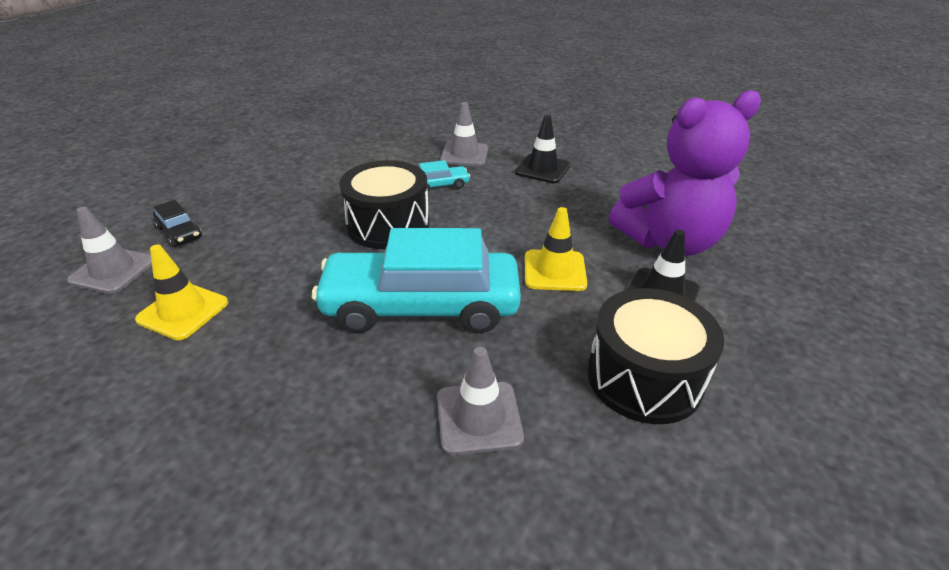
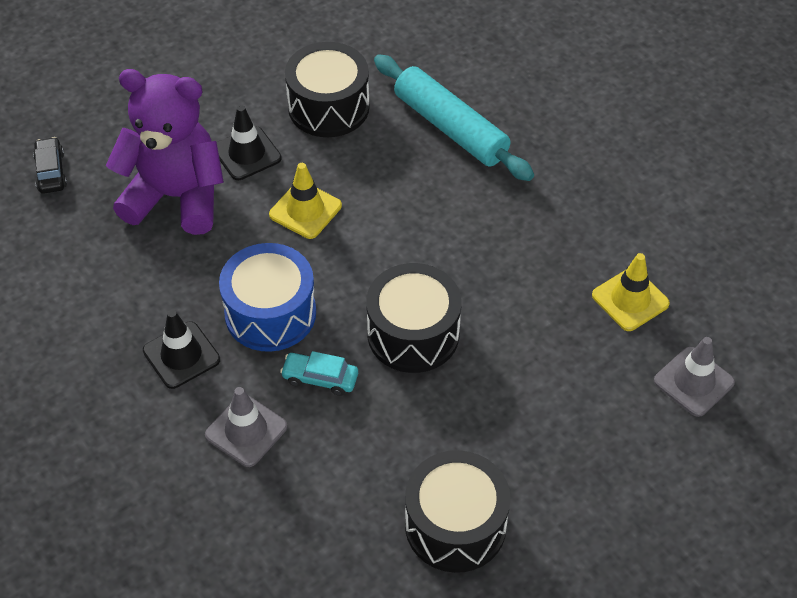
camera: 150 degrees left, 15 degrees up
black car [153,200,202,247] -> black car moved to [33,137,67,194]
turquoise car [312,228,521,333] -> none
grey traffic cone [437,347,524,455] -> turquoise rolling pin [374,54,534,181]
none -> blue drum [219,243,316,352]
none -> black drum [405,450,511,573]

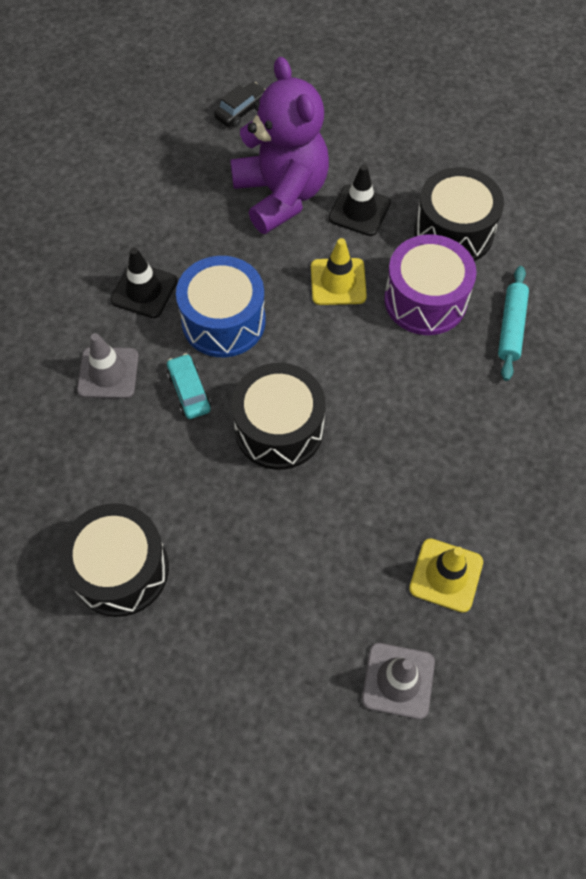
camera: 55 degrees right, 10 degrees up
turquoise rolling pin [374,54,534,181] -> turquoise rolling pin [498,266,529,381], size x0.60
none -> purple drum [384,234,477,335]

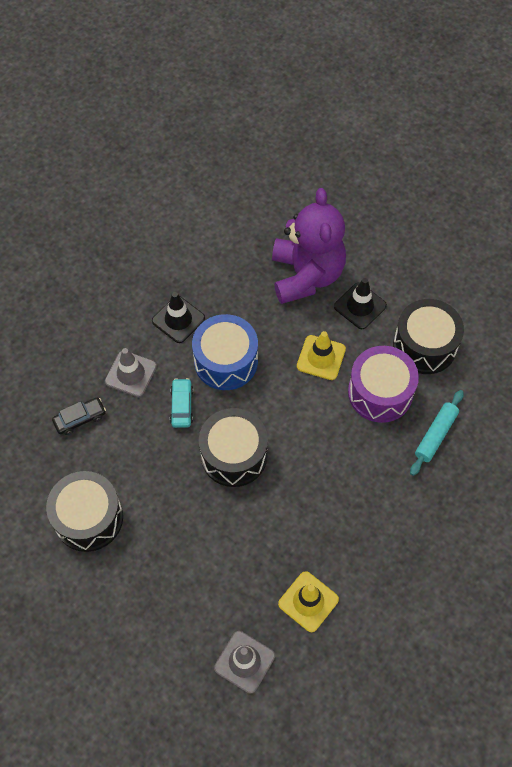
camera: 20 degrees right, 0 degrees up
black car [214,82,266,127] -> black car moved to [52,398,106,435]

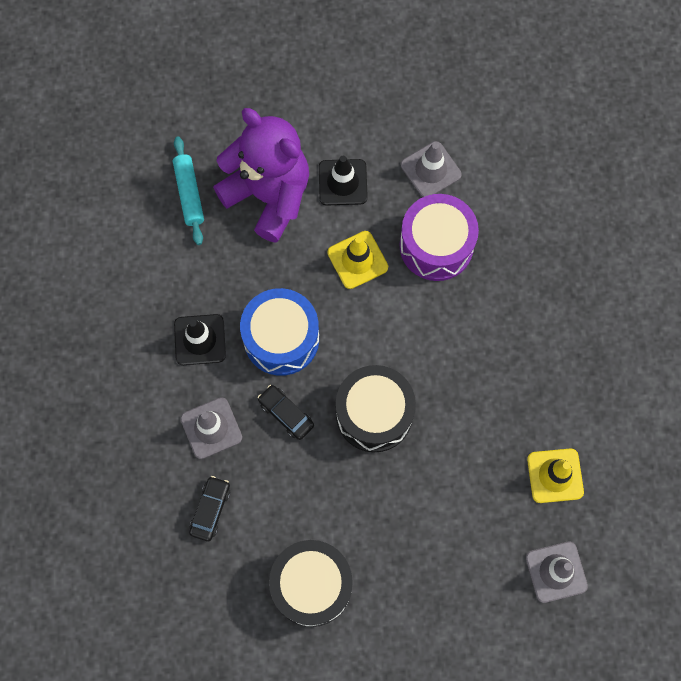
camera: 45 degrees left, 10 degrees up
turquoise car [170,378,194,428] -> black car [258,385,314,440]
black drum [393,299,464,374] -> grey traffic cone [401,141,462,197]
turquoise rolling pin [410,390,464,476] -> turquoise rolling pin moved to [173,136,204,245]

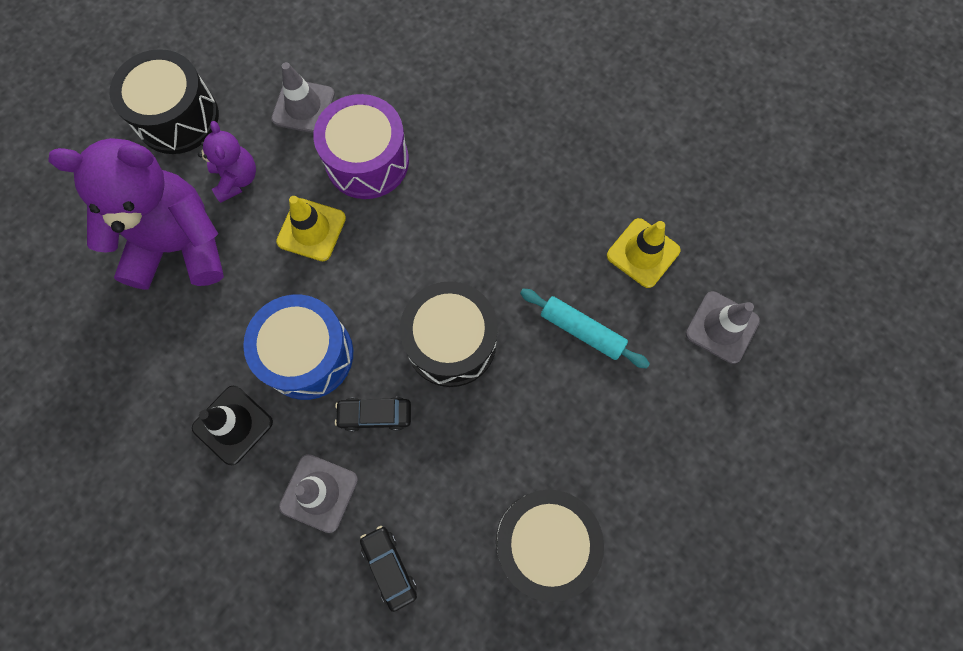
camera: 45 degrees left, 0 degrees up
turquoise rolling pin [173,136,204,245] -> turquoise rolling pin moved to [520,289,650,369]
black traffic cone [319,156,368,206] -> purple teddy bear [198,121,256,203]
none -> black drum [110,49,219,154]

